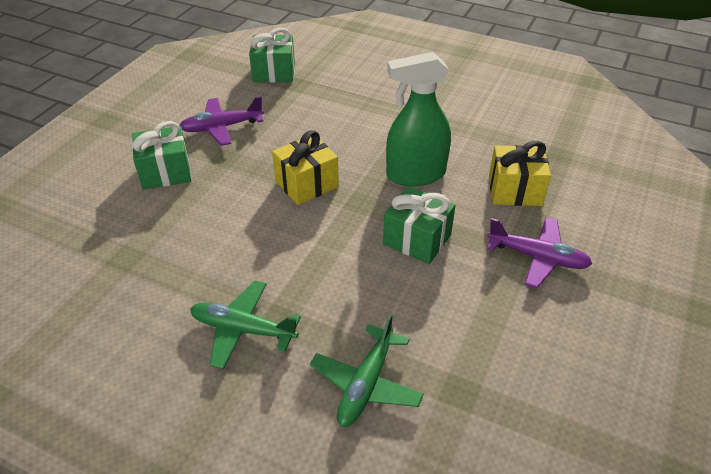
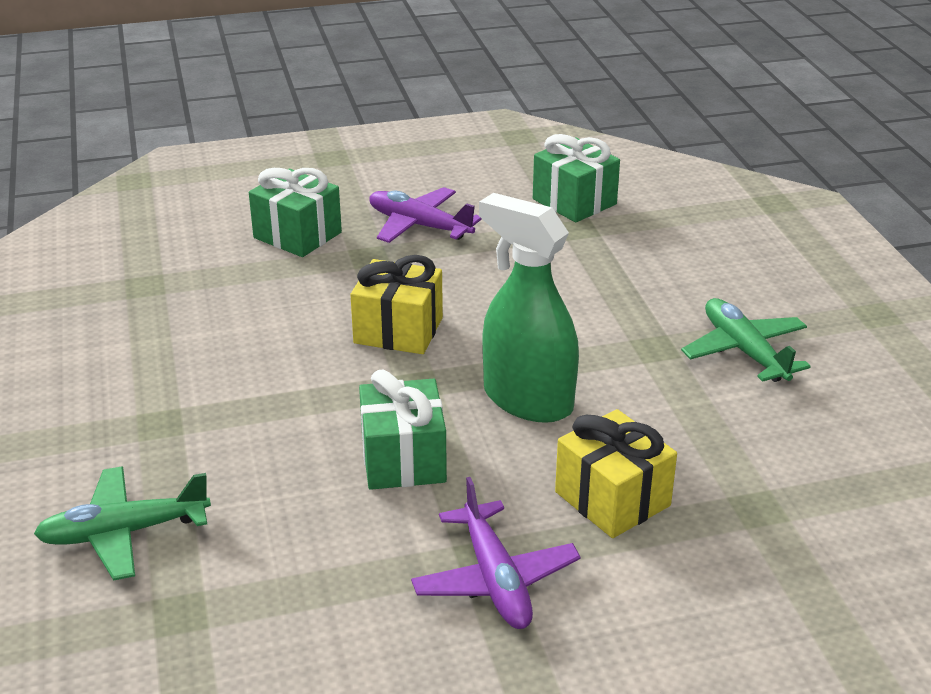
camera: 50 degrees right, 10 degrees down
green plane [190,281,301,369] -> green plane moved to [681,298,811,382]

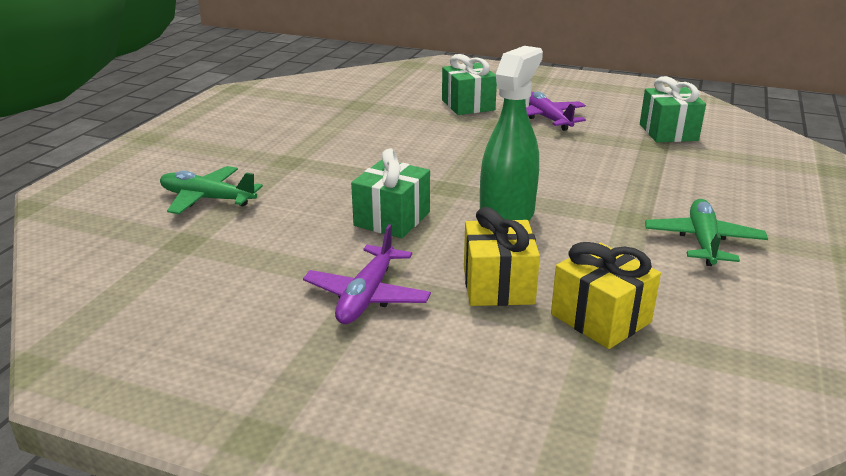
camera: 35 degrees right, 5 degrees down
yellow gift [350,255,443,354] -> yellow gift moved to [551,242,661,349]
green spray bottle [479,193,579,423] -> green spray bottle turned 45 degrees clockwise [480,46,543,221]

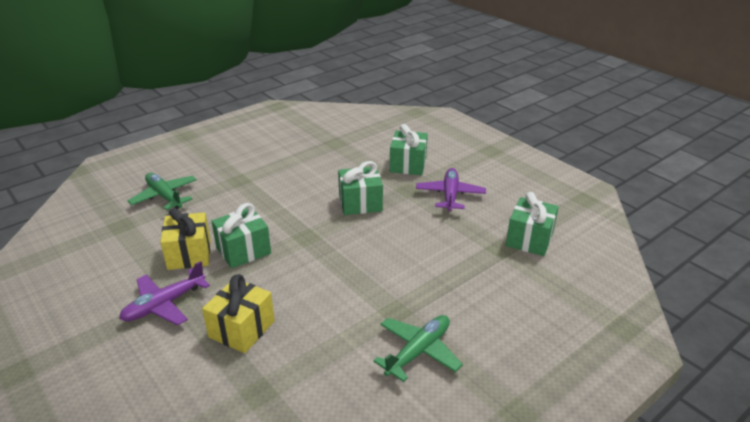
camera: 30 degrees right, 5 degrees up
green spray bottle [480,46,543,221] -> none
yellow gift [551,242,661,349] -> yellow gift moved to [160,208,211,270]
none -> green gift [338,161,383,215]

